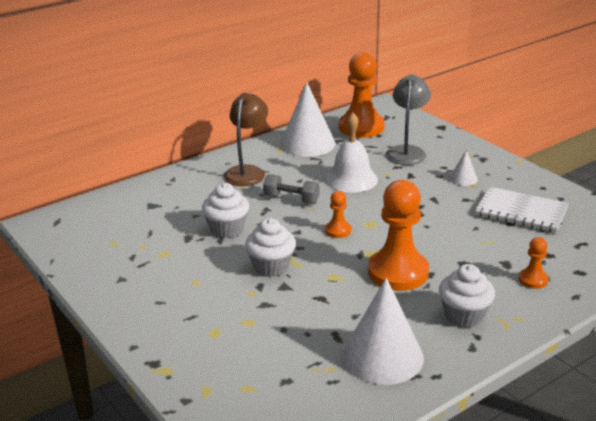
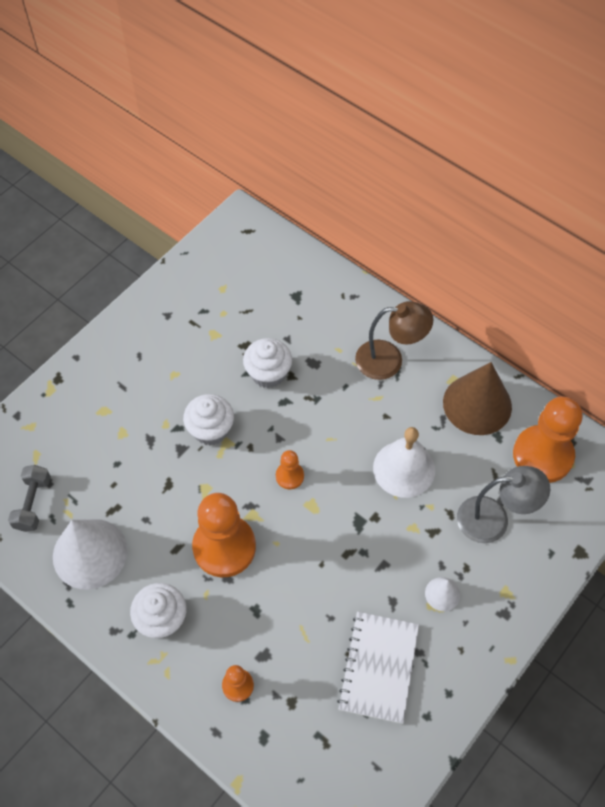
camera: 75 degrees right, 30 degrees up
grey dumbbell [263,174,320,204] -> grey dumbbell moved to [8,465,51,532]
white cone [280,82,335,157] -> brown cone [443,362,512,435]

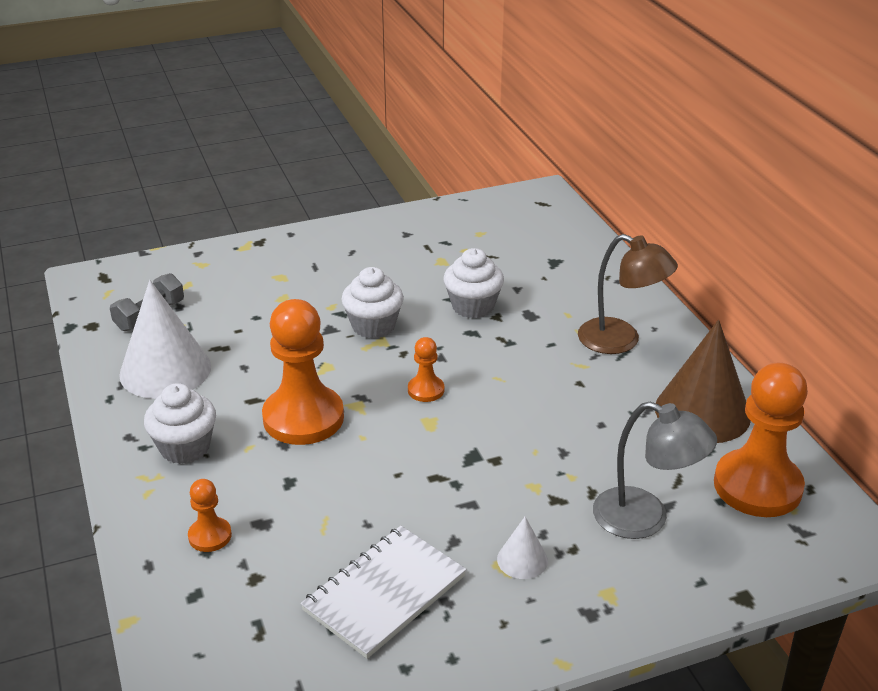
camera: 30 degrees right, 25 degrees down
white bell [373,427,435,498] -> none

